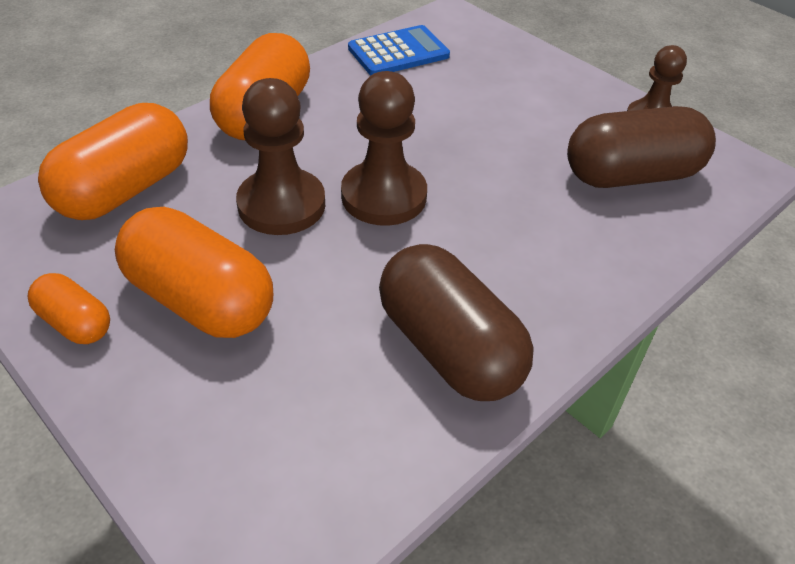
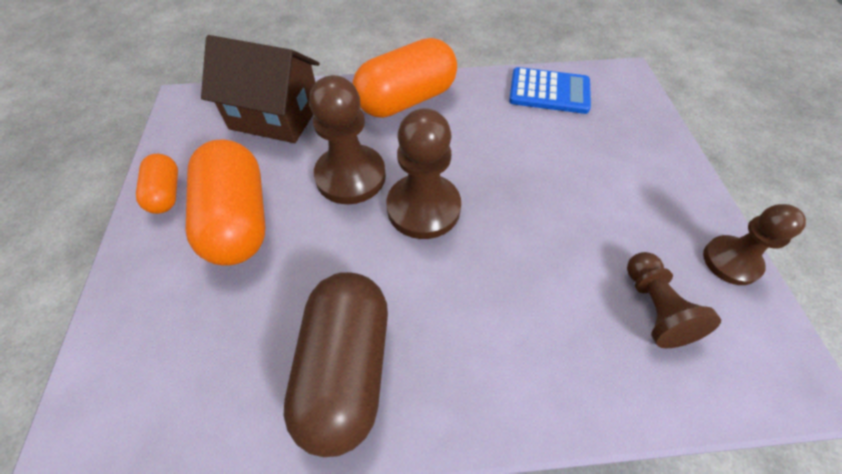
camera: 40 degrees right, 10 degrees up
orange capsule [38,103,188,220] -> brown house [201,35,320,143]
brown capsule [567,106,716,188] -> brown pawn [627,252,721,348]

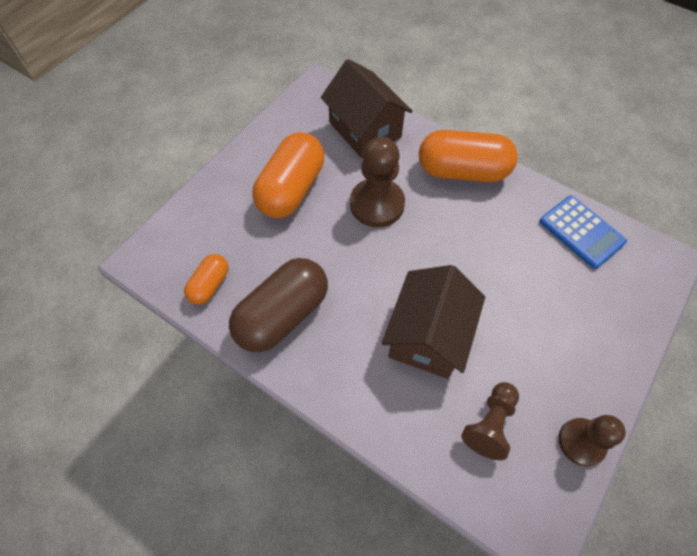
camera: 40 degrees right, 5 degrees up
orange capsule [136,154,178,214] -> orange capsule moved to [184,254,228,305]
brown pawn [386,108,461,239] -> none
none -> brown house [382,265,485,379]

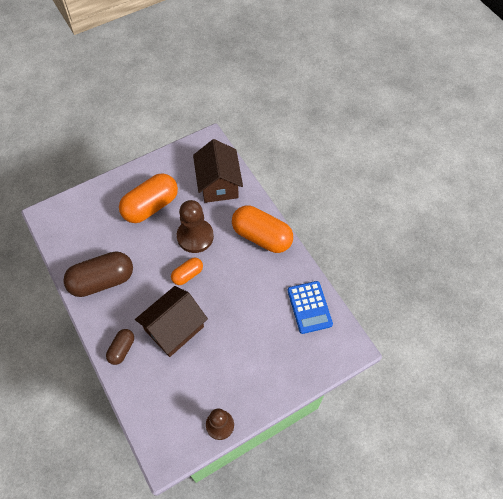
camera: 25 degrees right, 0 degrees up
orange capsule [184,254,228,305] -> orange capsule moved to [171,257,203,285]
brown pawn [461,382,519,460] -> none
none -> brown capsule [106,329,134,365]

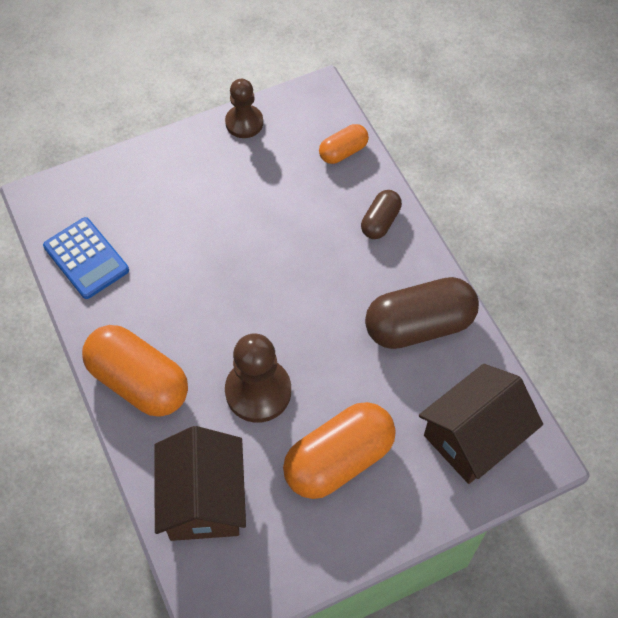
camera: 175 degrees left, 0 degrees up
brown house [135,286,208,357] -> brown house moved to [419,364,543,484]
orange capsule [171,257,203,285] -> orange capsule moved to [319,124,369,164]
blue calculator [287,281,333,334] -> blue calculator turned 150 degrees clockwise [43,217,129,299]

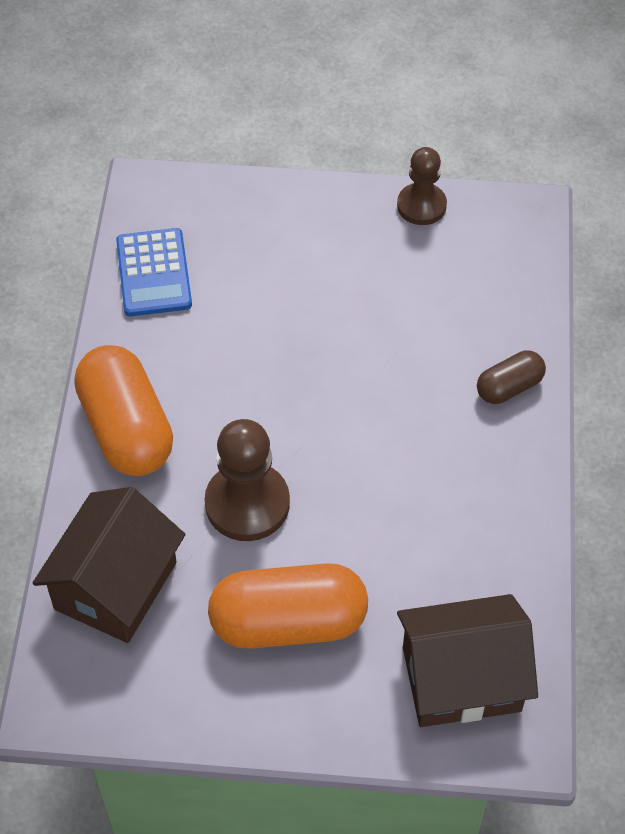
camera: 30 degrees right, 5 degrees down
orange capsule [319,124,369,164] -> none
brown capsule [365,277,479,349] -> none

